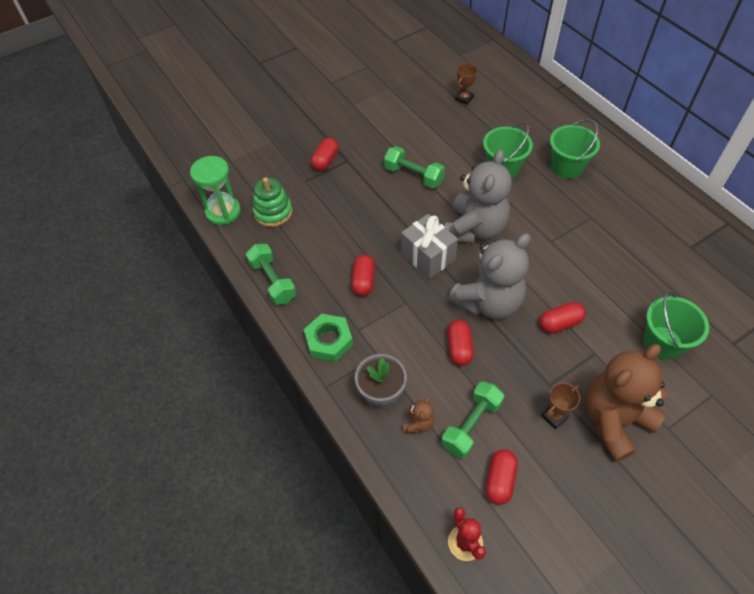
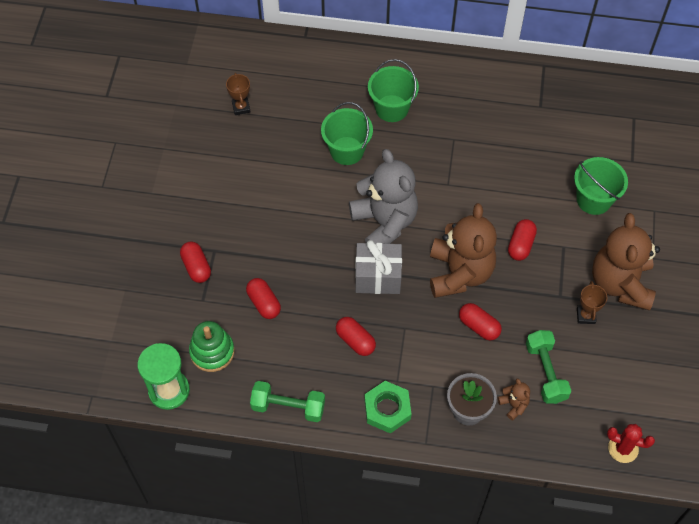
camera: 50 degrees left, 5 degrees up
green dumbbell [384,146,445,188] -> none
grey teddy bear [448,234,531,319] -> brown teddy bear [430,203,497,298]
red capsule [486,449,518,505] -> red capsule moved to [246,278,281,319]

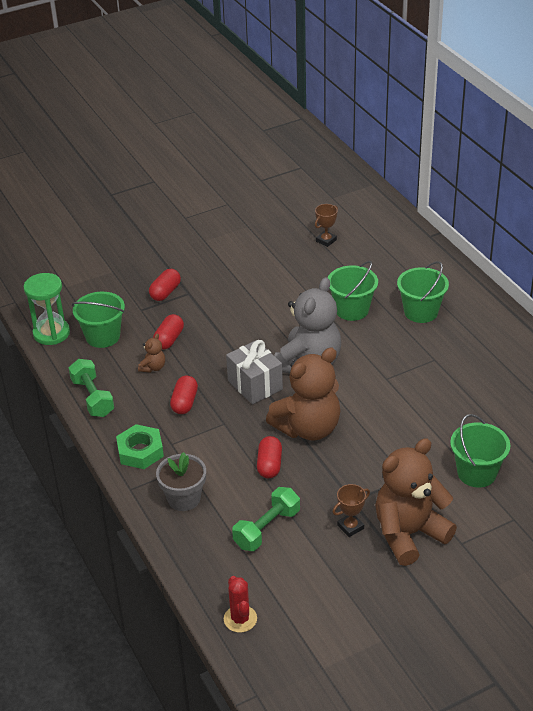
camera: 55 degrees right, 20 degrees down
green stacking toy [189,321,235,372] -> green bucket [72,292,125,348]
brown teddy bear [498,378,530,421] -> brown teddy bear moved to [138,333,165,373]
red capsule [508,219,537,261] -> none

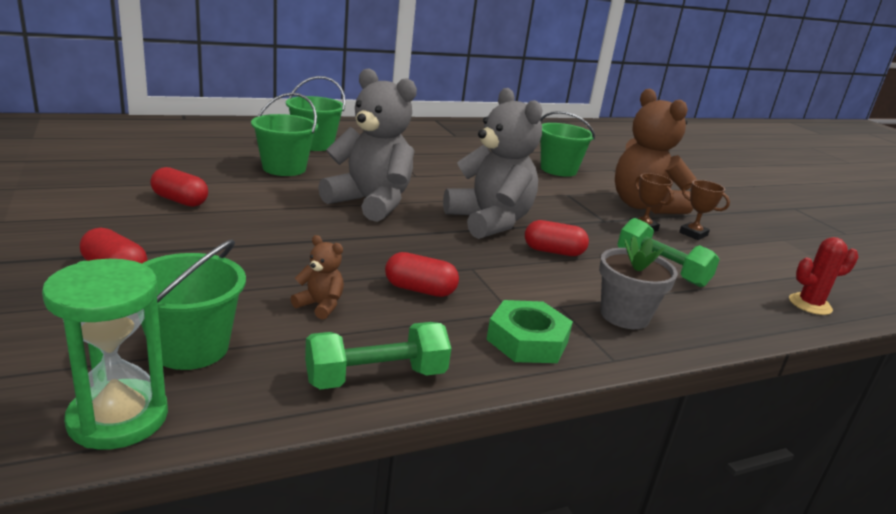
camera: 90 degrees left, 15 degrees down
red capsule [153,314,184,349] -> red capsule moved to [151,167,208,207]
grey gift [226,340,283,404] -> none
brown teddy bear [266,348,341,441] -> grey teddy bear [443,88,543,239]
brown trophy [315,204,338,247] -> brown trophy moved to [679,180,730,240]

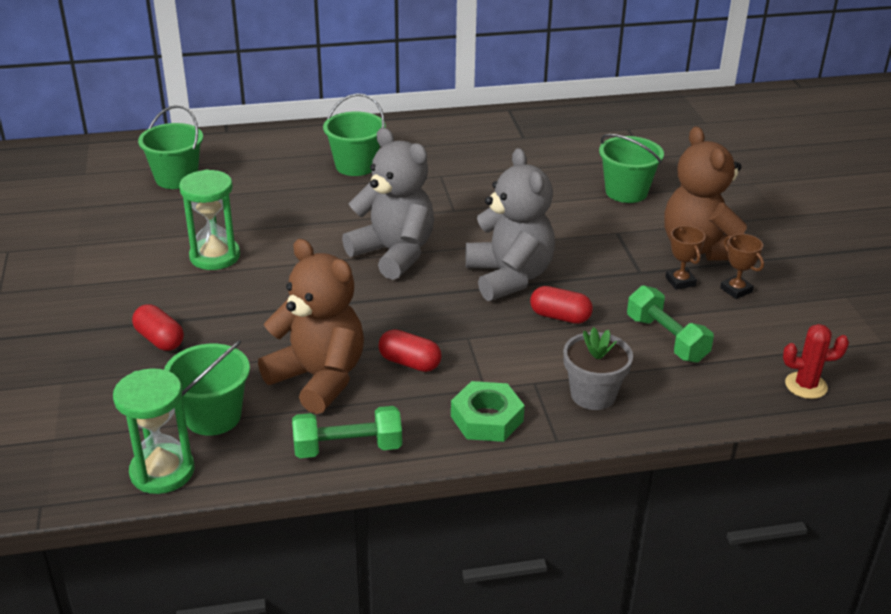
camera: 15 degrees right, 10 degrees up
red capsule [151,167,208,207] -> green hourglass [179,169,240,270]
green bucket [251,93,318,176] -> green bucket moved to [138,105,203,189]
brown teddy bear [291,235,344,319] -> brown teddy bear [258,239,364,414], size x2.44

